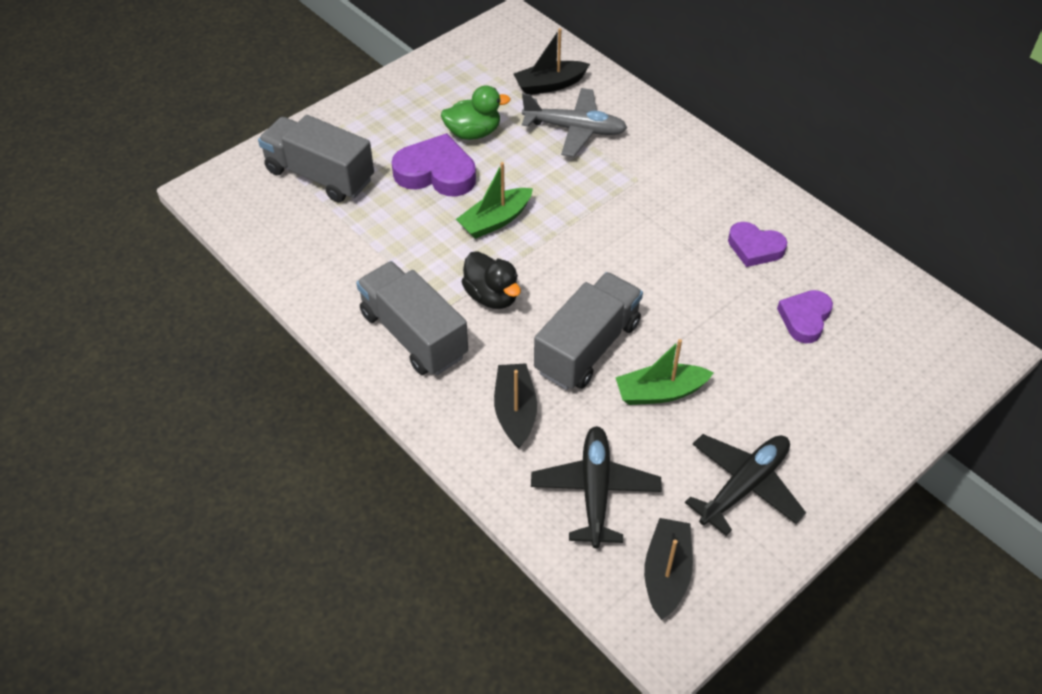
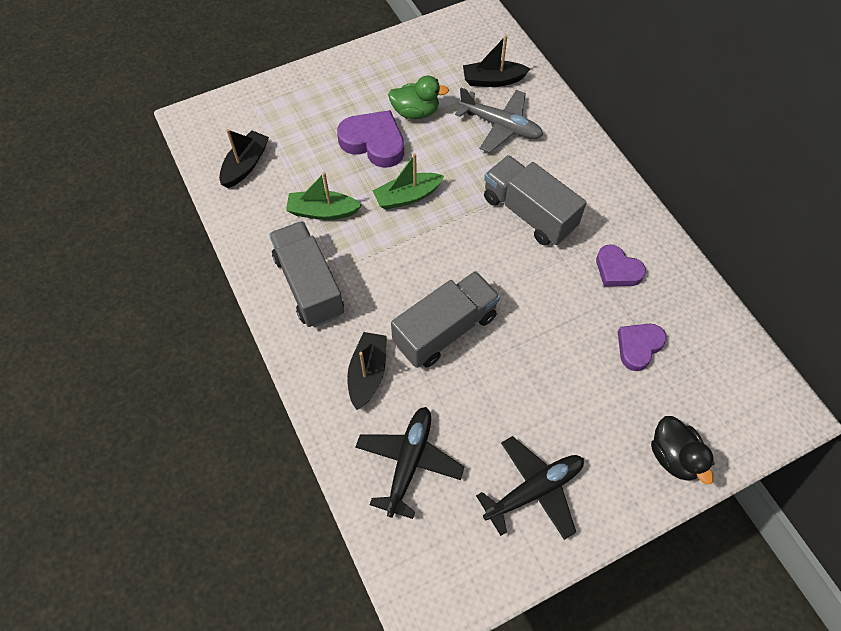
camera: 15 degrees right, 10 degrees up
grey truck [258,115,374,202] -> grey truck moved to [484,155,587,246]
black duck [462,251,521,309] -> black duck moved to [651,416,715,484]
green boat [615,339,714,405] -> green boat moved to [286,172,362,220]
black boat [644,518,693,620] -> black boat moved to [219,129,269,188]

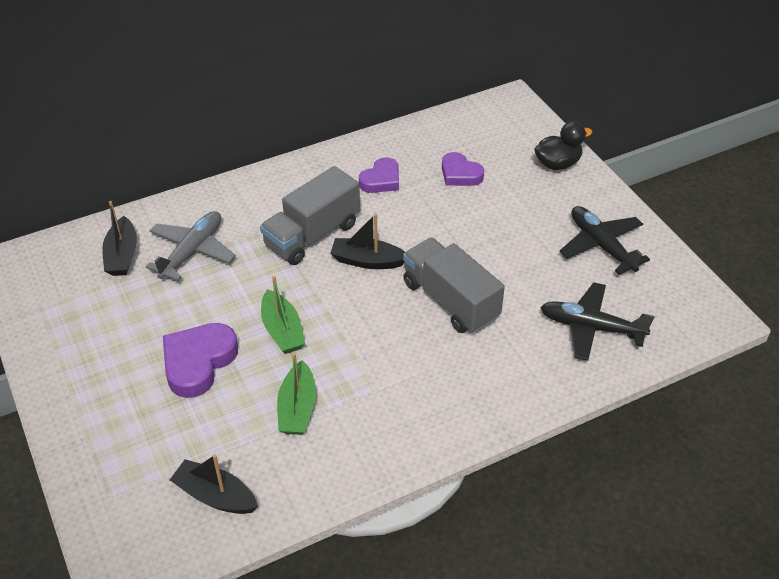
camera: 90 degrees left, 15 degrees down
grey truck [269,221,344,327] -> none
black boat [347,332,387,410] -> black boat moved to [330,214,405,269]
green duck [388,76,449,119] -> none

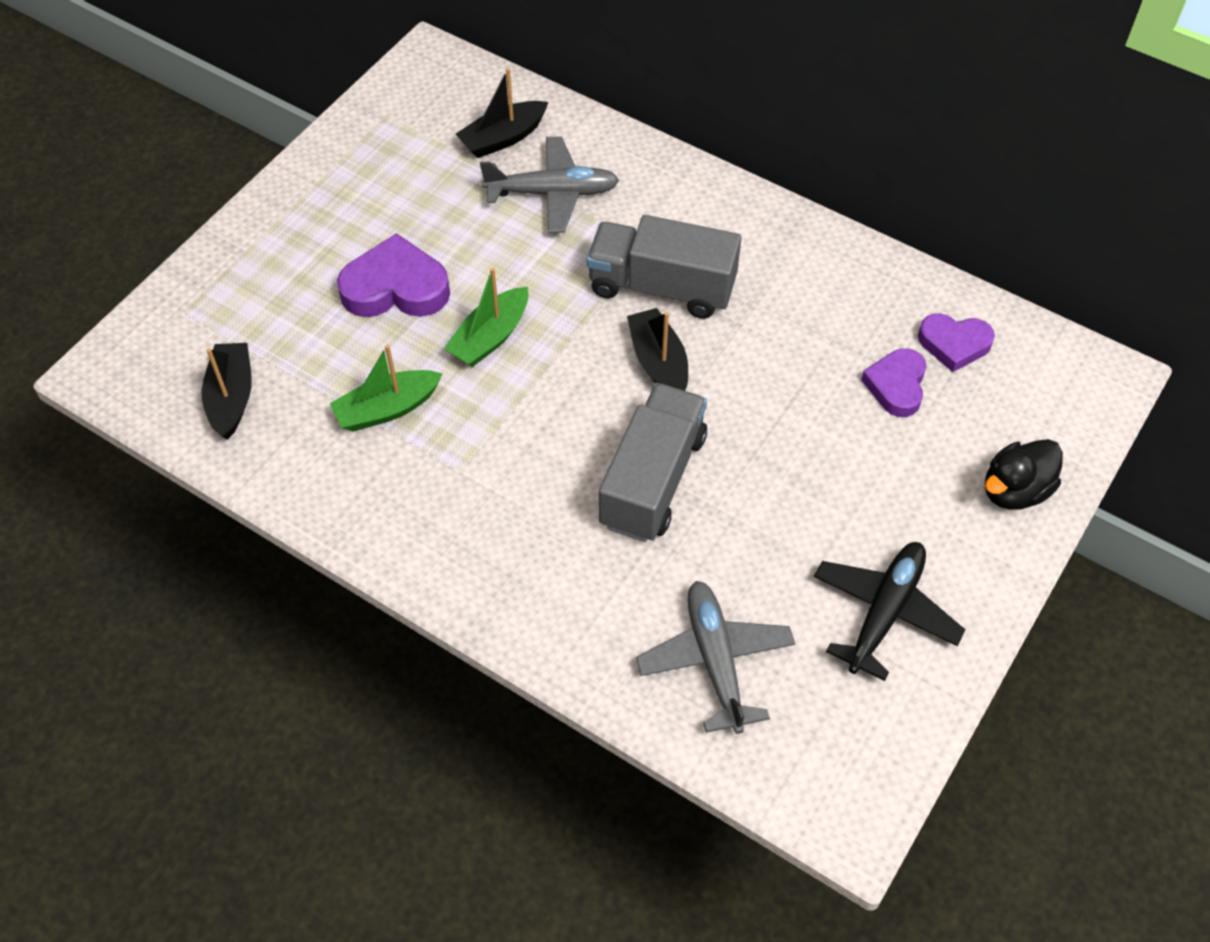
camera: 60 degrees right, 10 degrees up
purple heart [359,157,399,193] -> purple heart moved to [918,313,995,372]
black duck [534,121,592,170] -> black duck turned 105 degrees clockwise [985,439,1063,510]
black plane [540,282,655,361] -> grey plane [636,581,795,734]

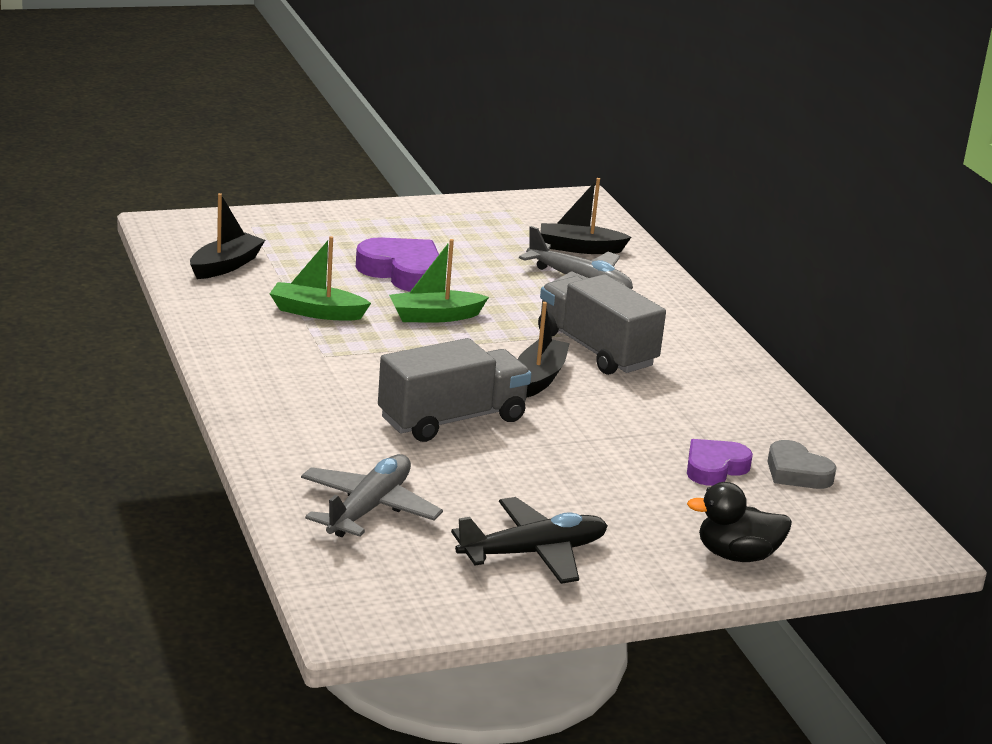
camera: 35 degrees right, 30 degrees down
purple heart [918,313,995,372] -> grey heart [767,440,837,489]

